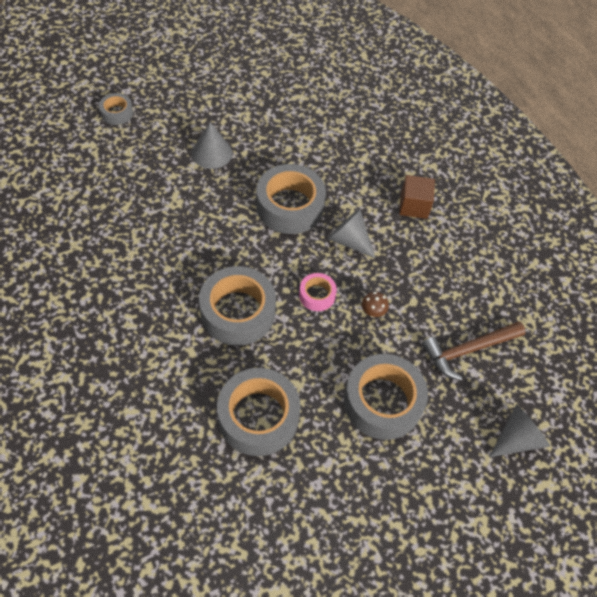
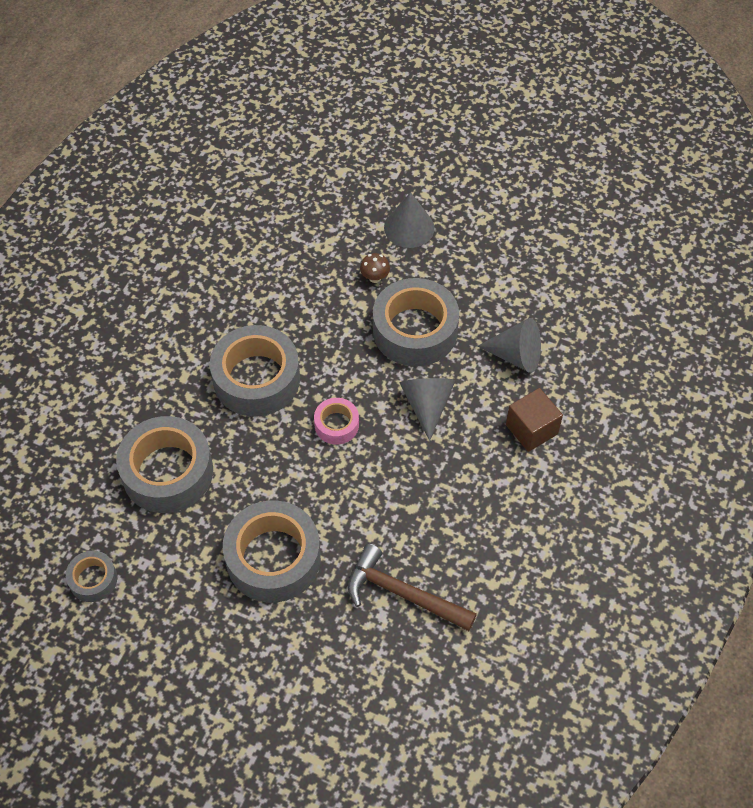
camera: 55 degrees right, 0 degrees up
grey tape [99,93,133,125] -> grey tape moved to [66,551,117,602]
brown mushroom [362,292,389,317] -> brown mushroom moved to [360,253,390,283]
grey cone [489,404,550,457] -> grey cone moved to [478,318,541,373]

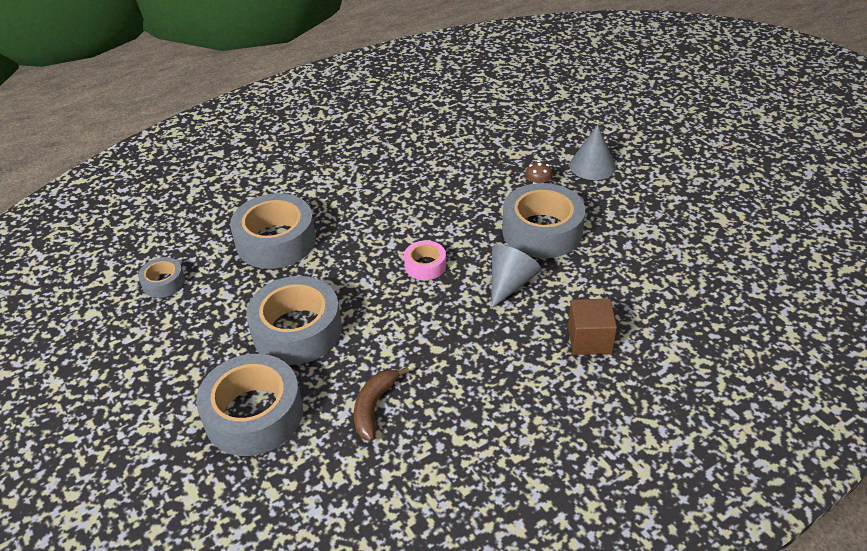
camera: 35 degrees right, 15 degrees down
grey tape [210,325,300,417] -> grey tape moved to [196,354,303,456]
brown hammer [348,544,477,631] -> brown banana [354,367,409,441]
grey cone [478,318,541,373] -> none

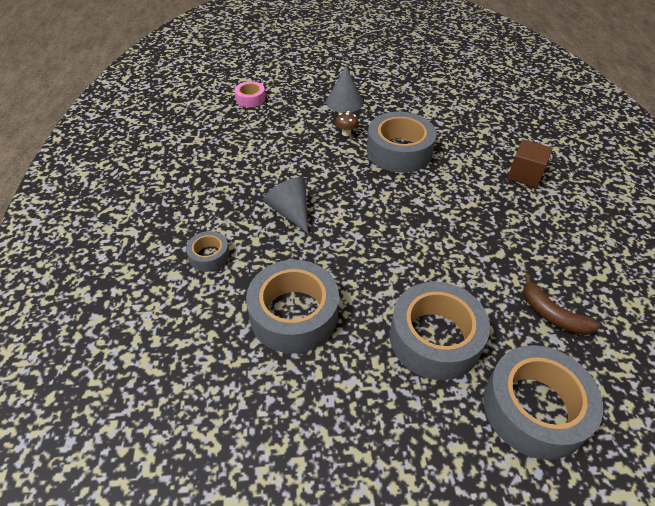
camera: 65 degrees left, 5 degrees up
grey tape [138,257,185,298] -> grey tape moved to [186,231,230,272]
pink tape [404,240,446,280] -> pink tape moved to [235,81,265,107]
grey cone [491,244,541,309] -> grey cone moved to [263,177,308,234]

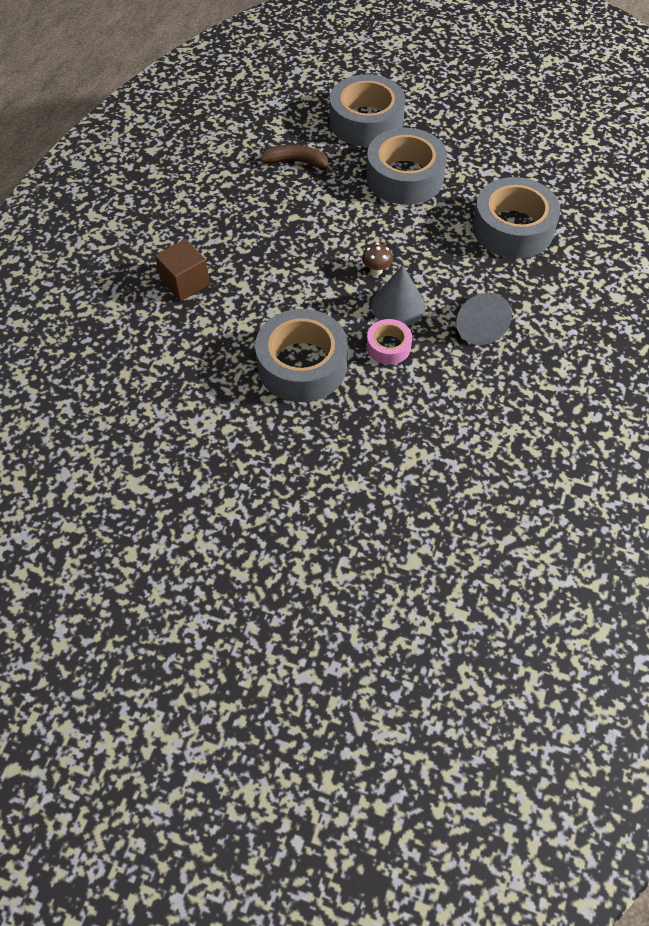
camera: 155 degrees left, 10 degrees up
grey tape [186,231,230,272] -> none
pink tape [235,81,265,107] -> pink tape moved to [367,319,412,365]
grey cone [326,66,363,113] -> grey cone moved to [372,265,426,326]
brown mushroom [335,111,359,136] -> brown mushroom moved to [362,243,393,275]
brown banana [524,274,601,335] -> brown banana turned 60 degrees counterclockwise [260,145,334,173]

